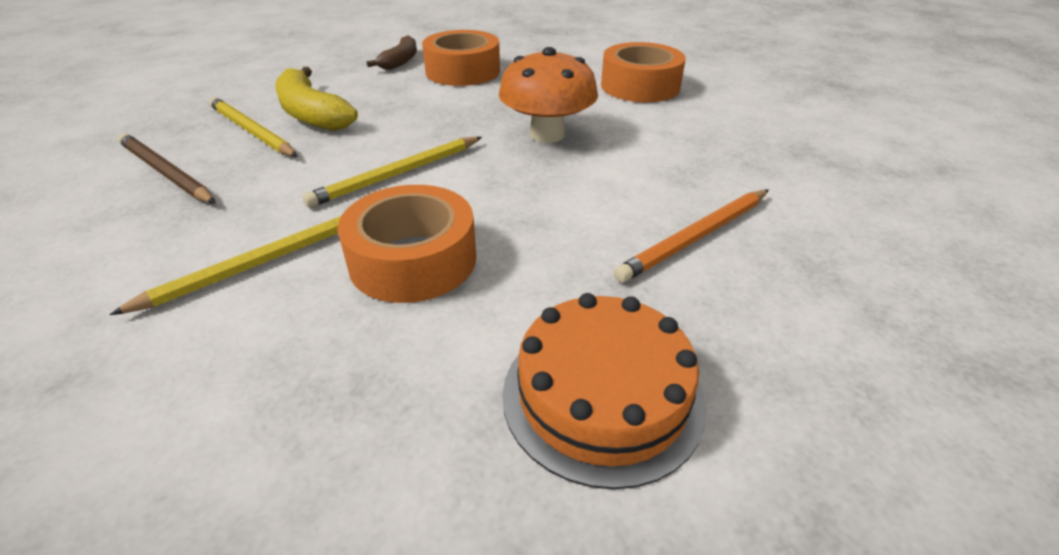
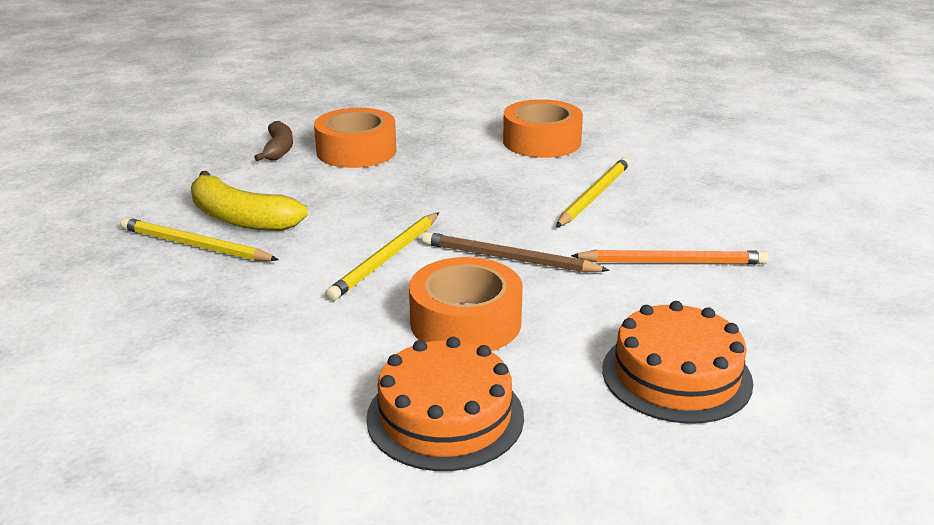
camera: 20 degrees left, 10 degrees down
yellow pencil [109,215,342,315] -> yellow pencil moved to [556,157,630,227]
brown pencil [118,133,216,204] -> brown pencil moved to [422,232,610,272]
orange mushroom [499,47,598,143] -> none
orange pencil [614,190,769,283] -> orange pencil turned 120 degrees counterclockwise [571,249,769,264]
none -> orange cake [366,337,524,471]

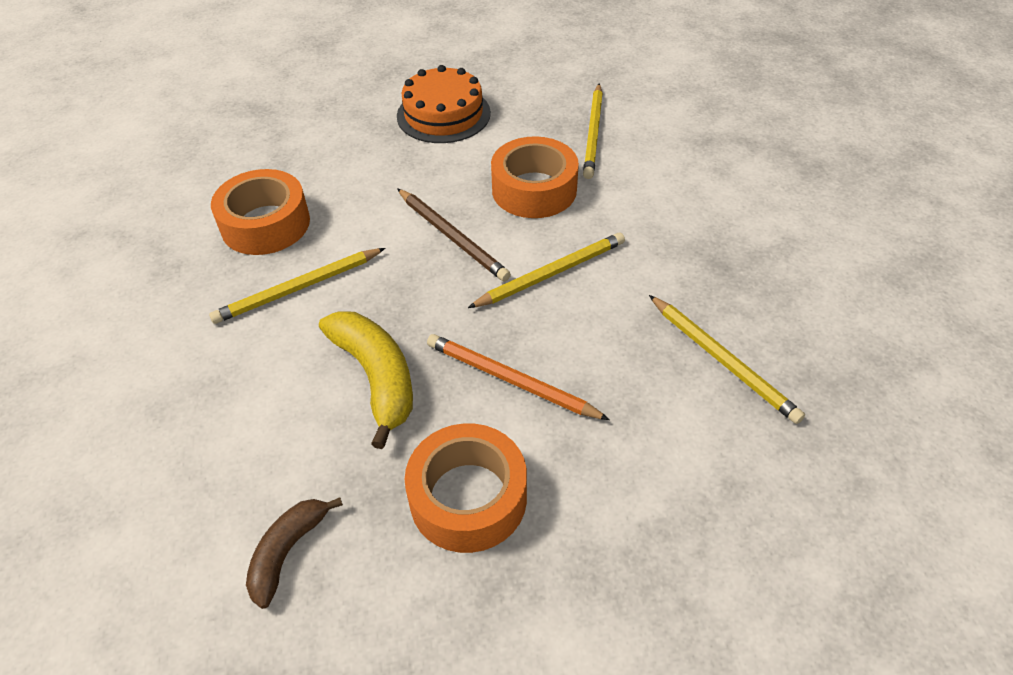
camera: 150 degrees left, 20 degrees up
yellow banana [191,171,308,231] -> yellow banana moved to [319,311,413,449]
brown banana [254,121,293,161] -> brown banana moved to [246,497,343,609]
orange cake [366,337,524,471] -> yellow pencil [583,84,603,179]
orange tape [503,99,583,158] -> orange tape moved to [211,169,310,255]
orange pencil [571,249,769,264] -> orange pencil moved to [427,334,610,420]

